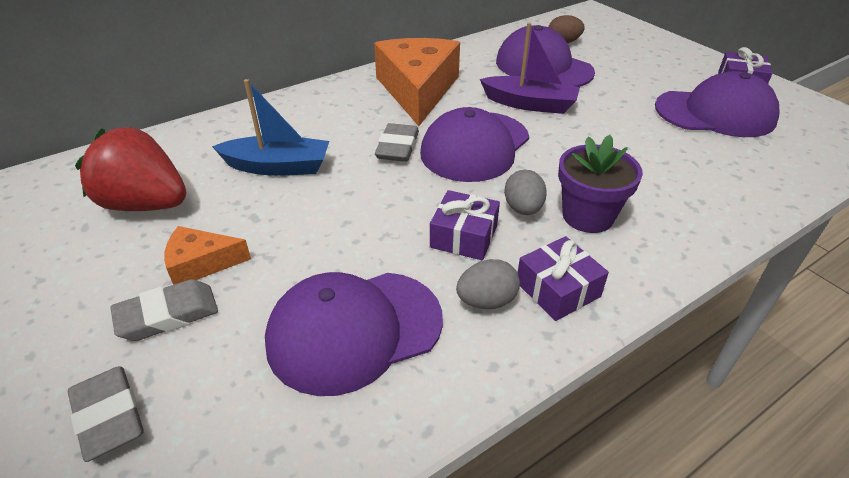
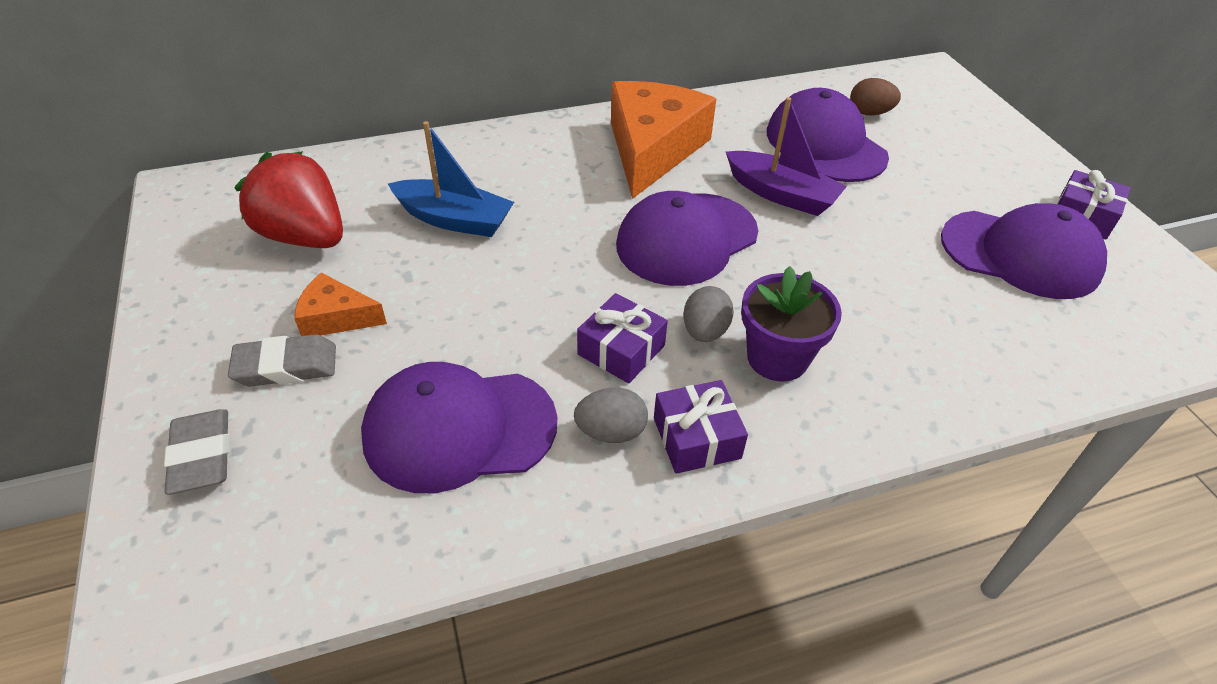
camera: 15 degrees right, 5 degrees up
grey eraser [375,123,419,162] -> none

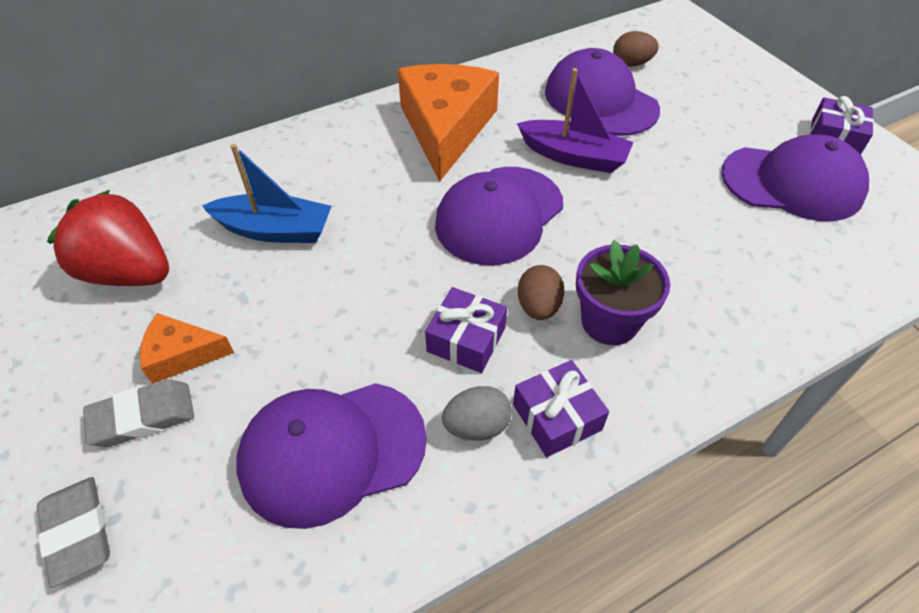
camera: 10 degrees left, 5 degrees up
grey egg [683,286,734,342] -> brown egg [518,265,564,320]

